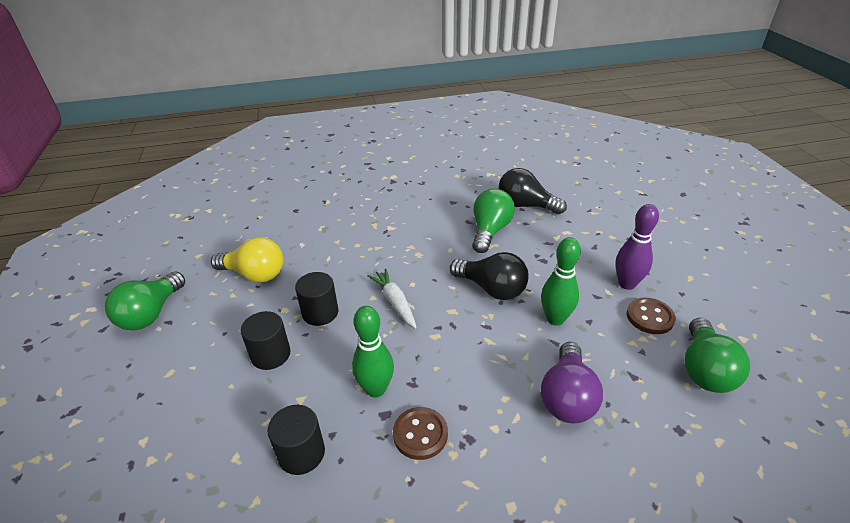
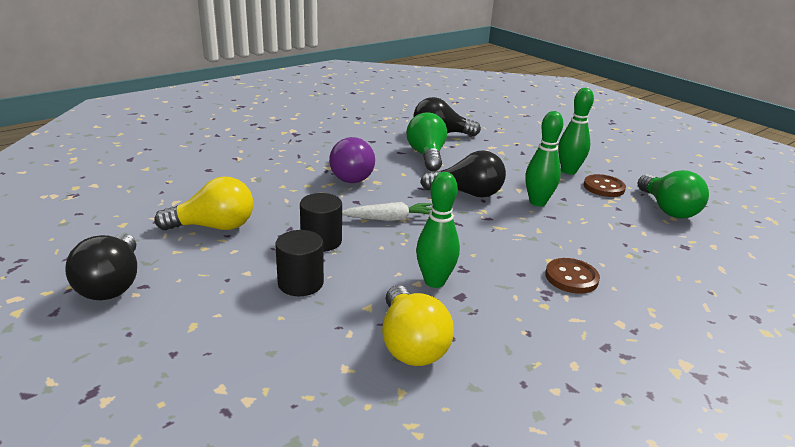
camera: 30 degrees left, 10 degrees down
green light bulb [105,272,185,330] -> black light bulb [66,233,137,300]
black cylinder [267,405,325,475] -> yellow light bulb [382,285,454,366]
white carrot [367,269,417,329] -> white carrot turned 135 degrees clockwise [342,202,432,221]
brown button [393,407,448,460] -> brown button moved to [545,258,600,294]
purple light bulb [541,342,603,423] -> purple light bulb moved to [329,137,375,183]
purple bowling pin [615,204,659,290] -> green bowling pin [558,88,594,175]

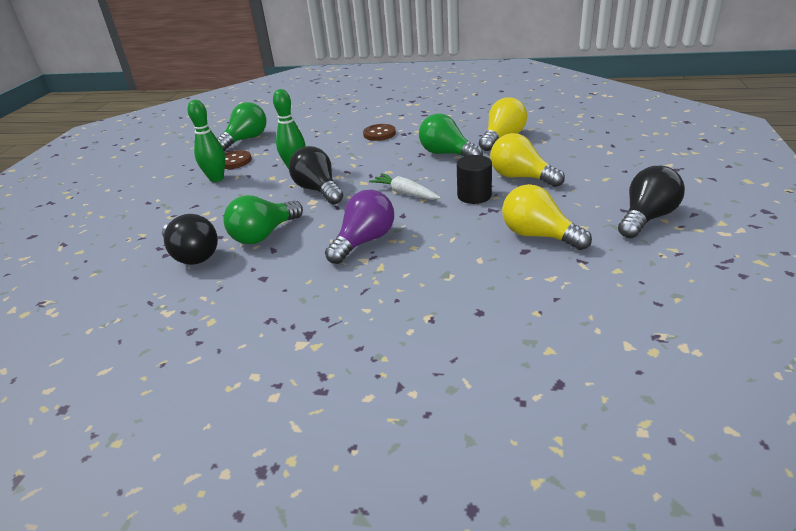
camera: 125 degrees left, 5 degrees up
black cylinder [275,230,324,296] -> yellow light bulb [490,133,565,187]
green bowling pin [416,172,460,288] -> green light bulb [419,113,483,157]

